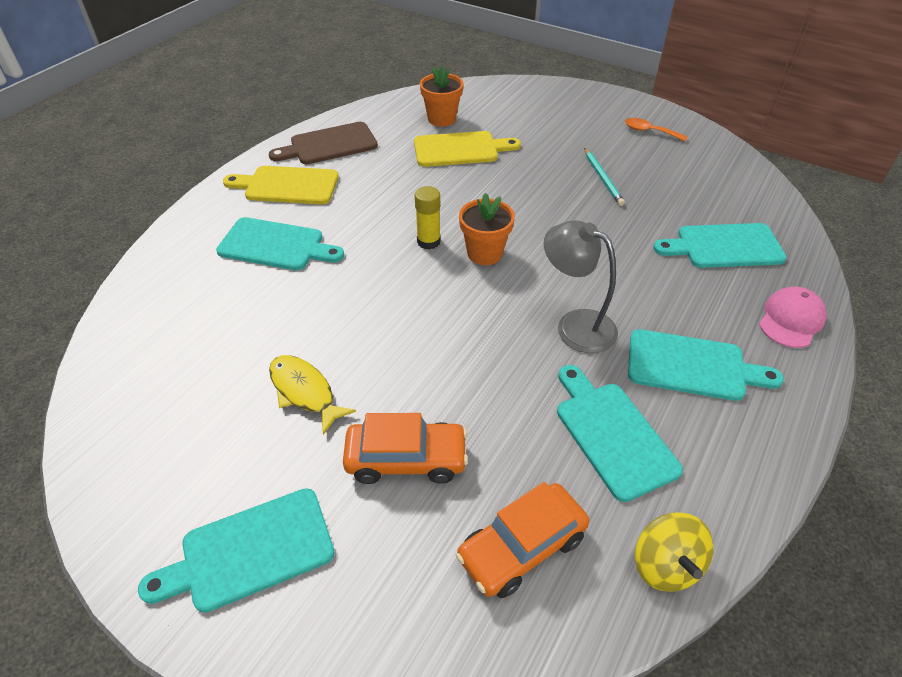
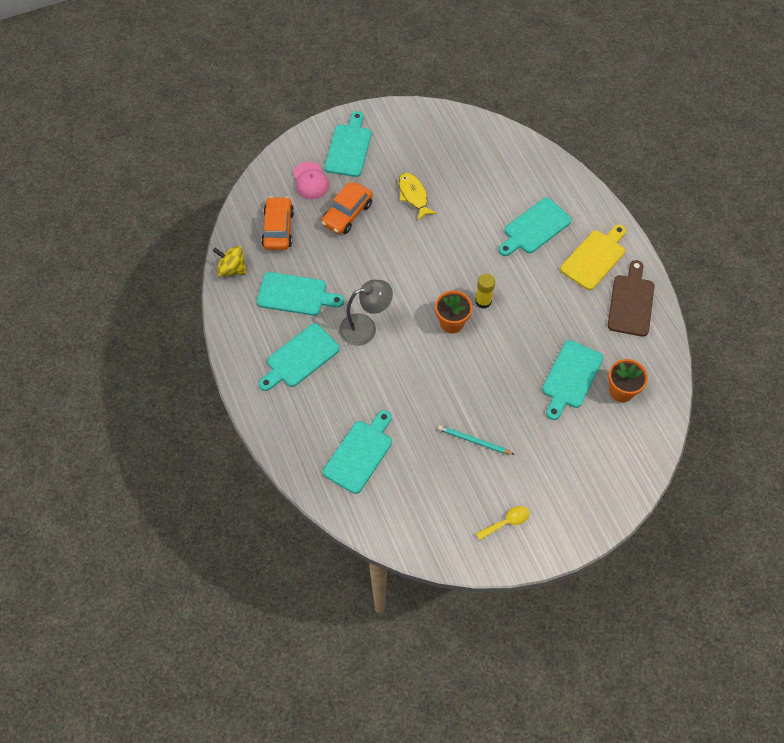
camera: 125 degrees right, 15 degrees up
yellow fish [269,355,356,435] -> yellow fish turned 105 degrees counterclockwise [399,173,437,220]
yellow cutting board [414,131,521,167] -> turquoise cutting board [542,340,603,420]
orange spoon [625,118,688,141] -> yellow spoon [476,506,530,540]
pink cap [759,286,827,348] -> pink cap moved to [293,162,329,199]

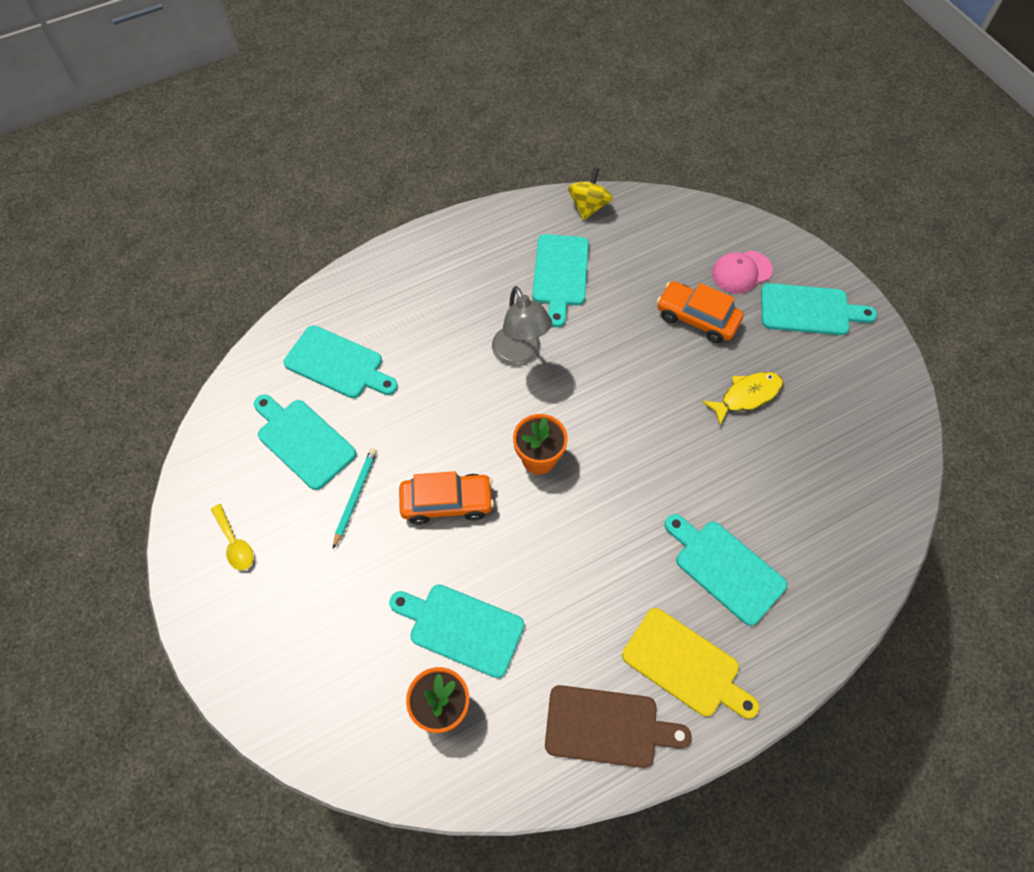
camera: 85 degrees right, 0 degrees up
turquoise cutting board [259,323,340,391] -> turquoise cutting board moved to [254,394,356,490]
orange car [261,196,294,250] -> orange car moved to [399,471,494,525]
yellow glue stick [475,273,495,309] -> none

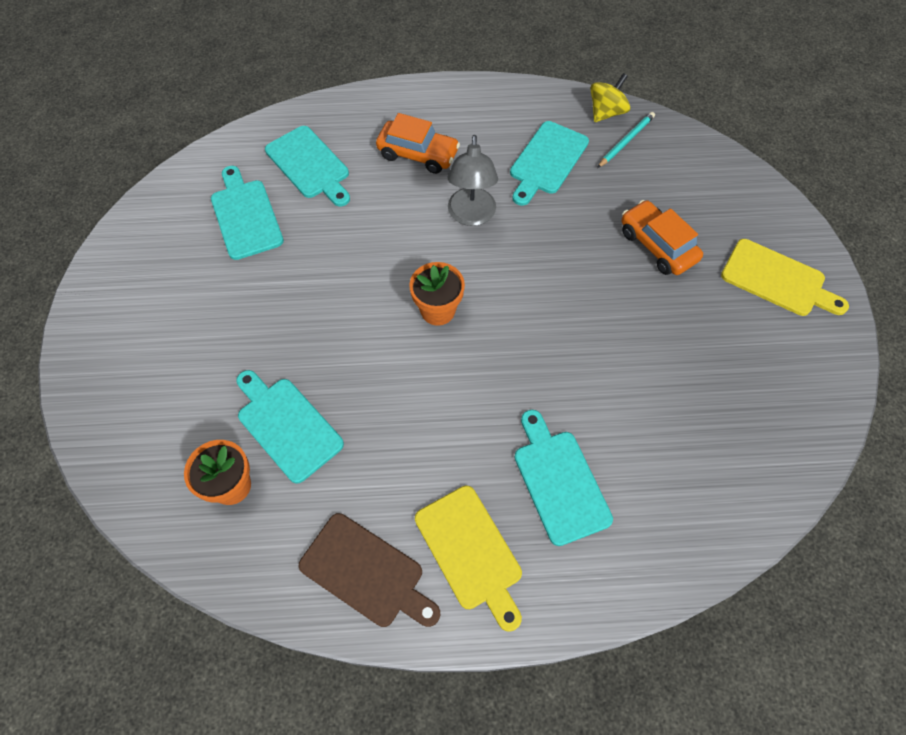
camera: 25 degrees right, 0 degrees up
yellow spoon [211,504,254,570] -> none
turquoise pencil [333,448,377,549] -> turquoise pencil moved to [597,112,655,168]
orange car [399,471,494,525] -> orange car moved to [376,113,460,174]
yellow fish [702,372,783,425] -> none
pink cap [712,250,773,294] -> none
turquoise cutting board [761,283,877,335] -> yellow cutting board [721,239,849,316]

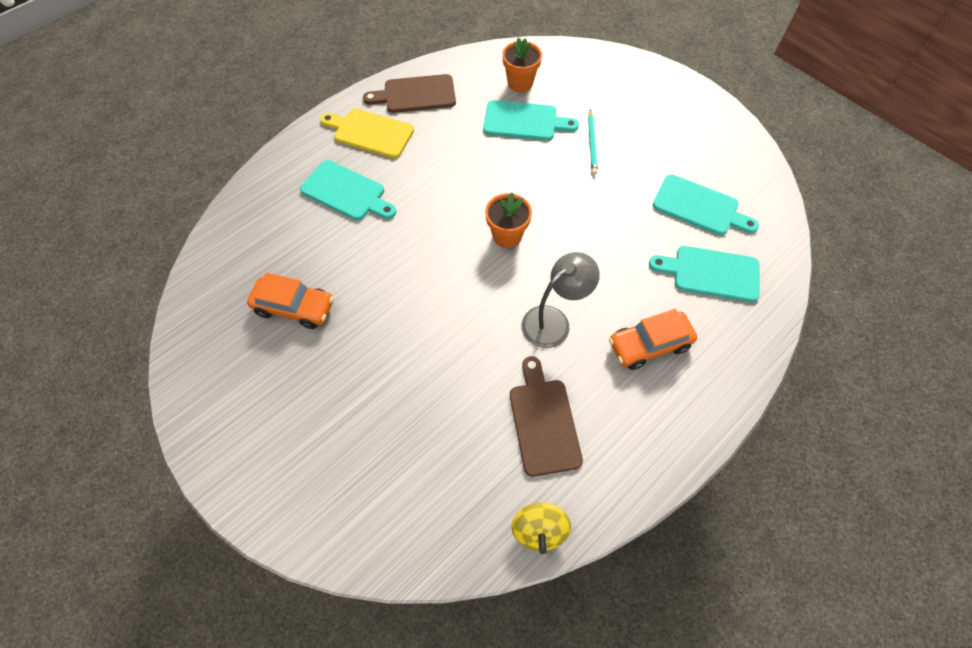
camera: 140 degrees right, 0 degrees up
grey lamp [448,135,498,226] -> grey lamp turned 90 degrees clockwise [522,252,600,348]
turquoise cutting board [510,121,589,206] -> brown cutting board [510,356,583,477]
turquoise pencil [597,112,655,168] -> turquoise pencil moved to [588,110,598,175]
orange car [622,200,703,275] -> orange car moved to [247,273,334,329]
yellow cutting board [721,239,849,316] -> none

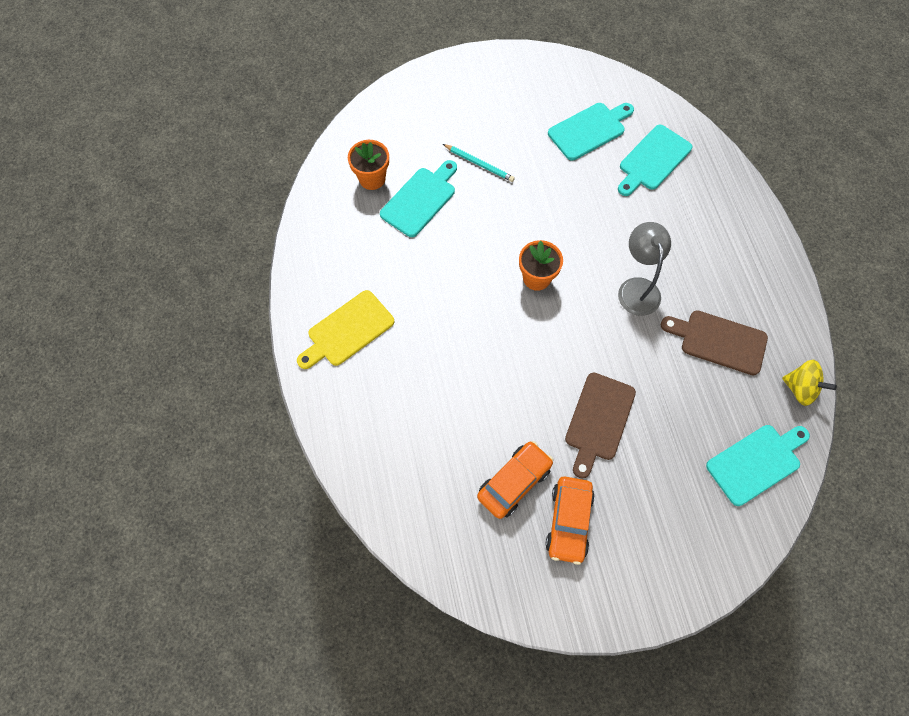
camera: 60 degrees left, 5 degrees up
turquoise cutting board [300,160,396,220] -> turquoise cutting board moved to [706,425,810,506]
brown cutting board [363,74,456,113] -> brown cutting board moved to [565,373,636,479]
orange car [609,309,697,370] -> orange car moved to [545,476,595,565]

